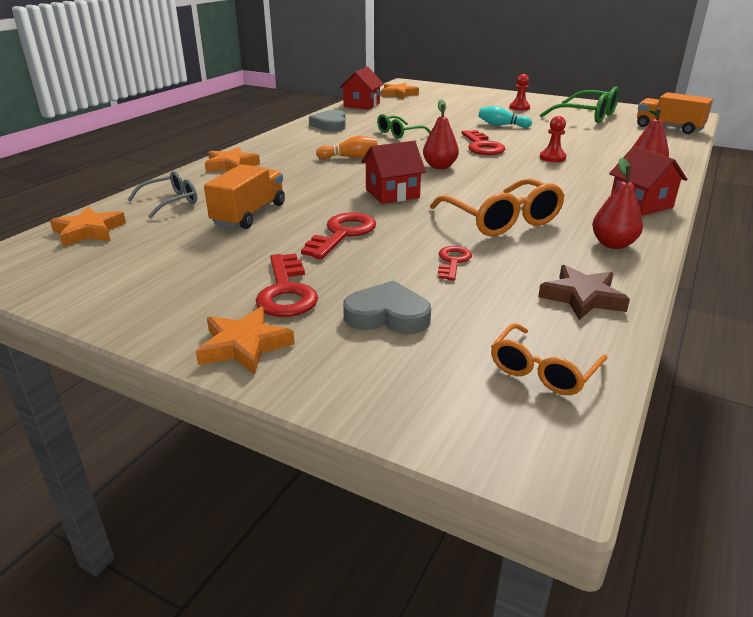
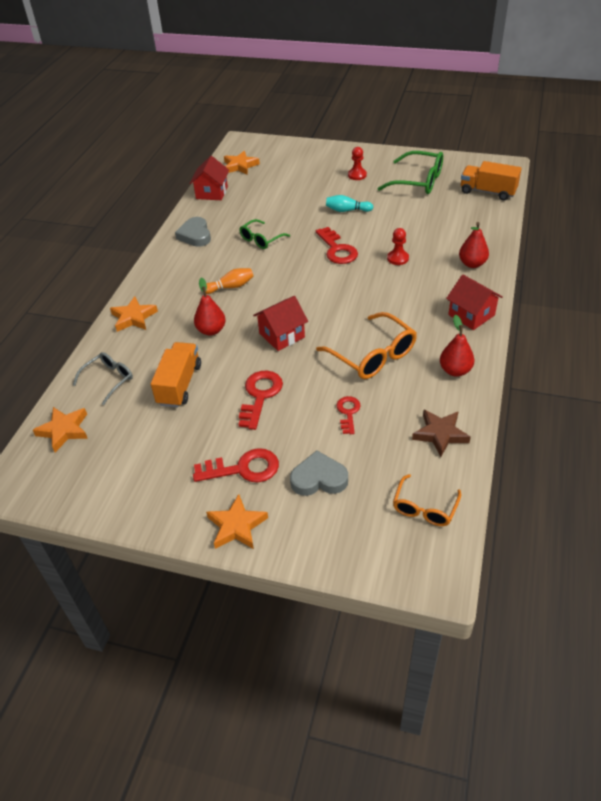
camera: 10 degrees left, 15 degrees up
red key [256,253,318,317] -> red key turned 75 degrees counterclockwise [193,448,279,482]
red pear [423,100,459,169] -> red pear moved to [194,278,226,335]

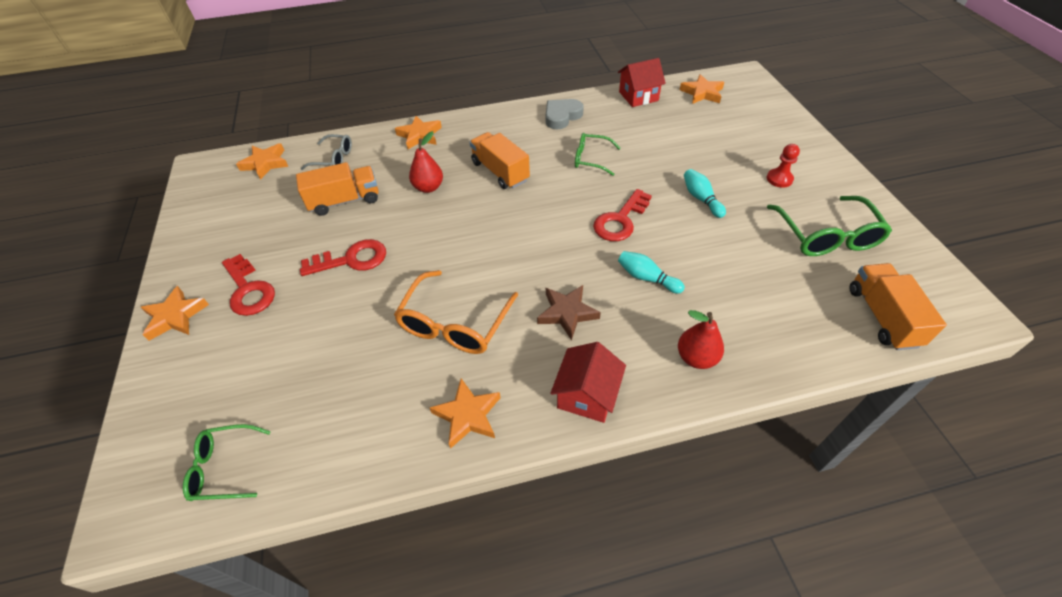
camera: 60 degrees right, 5 degrees up
orange bowling pin [203,268,254,294] -> orange truck [470,132,530,189]
red house [253,296,308,351] -> none
grey heart [290,451,348,496] -> none
red key [336,396,360,434] -> none
red pawn [387,228,409,265] -> turquoise bowling pin [618,251,685,294]
orange glasses [393,474,461,526] -> green glasses [183,424,271,501]
brown star [412,410,471,457] -> brown star moved to [537,285,601,340]
red pear [440,315,475,377] -> orange star [430,378,501,449]

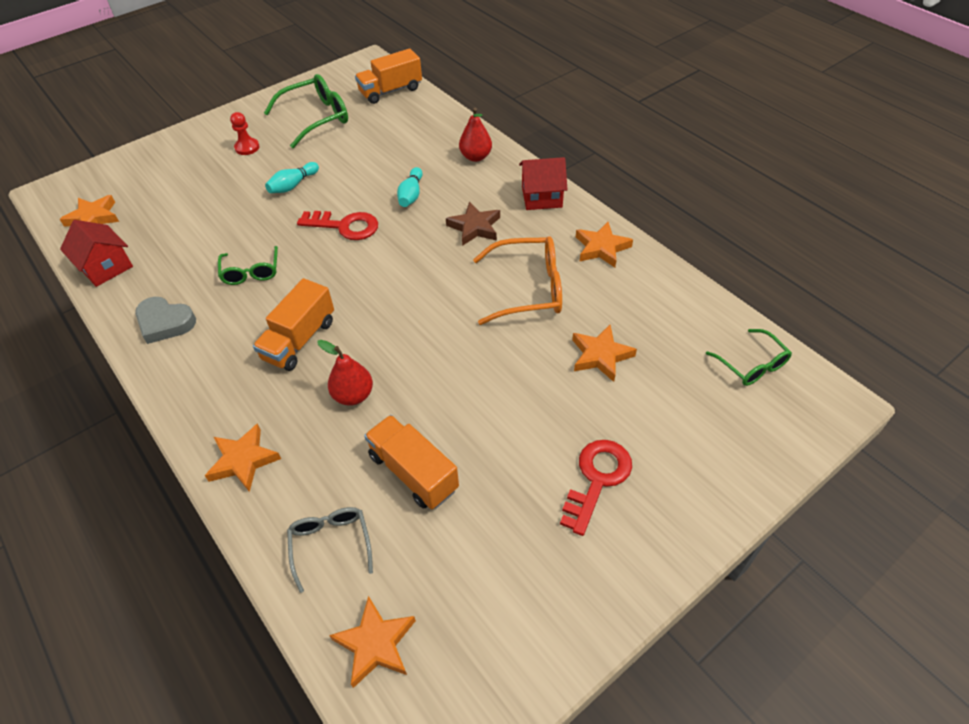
camera: 115 degrees left, 0 degrees up
orange star [141,286,209,341] -> orange star moved to [572,325,637,382]
red key [300,239,386,276] -> none

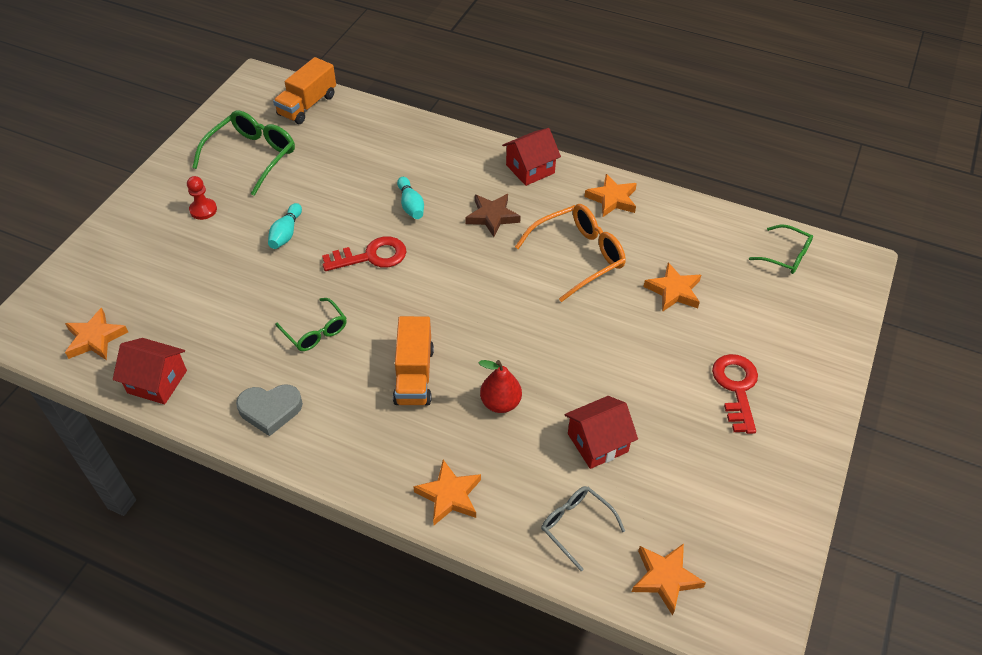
camera: 30 degrees left, 0 degrees up
orange truck [364,415,459,509] -> red house [564,396,638,469]
red pear [459,108,492,162] -> none

